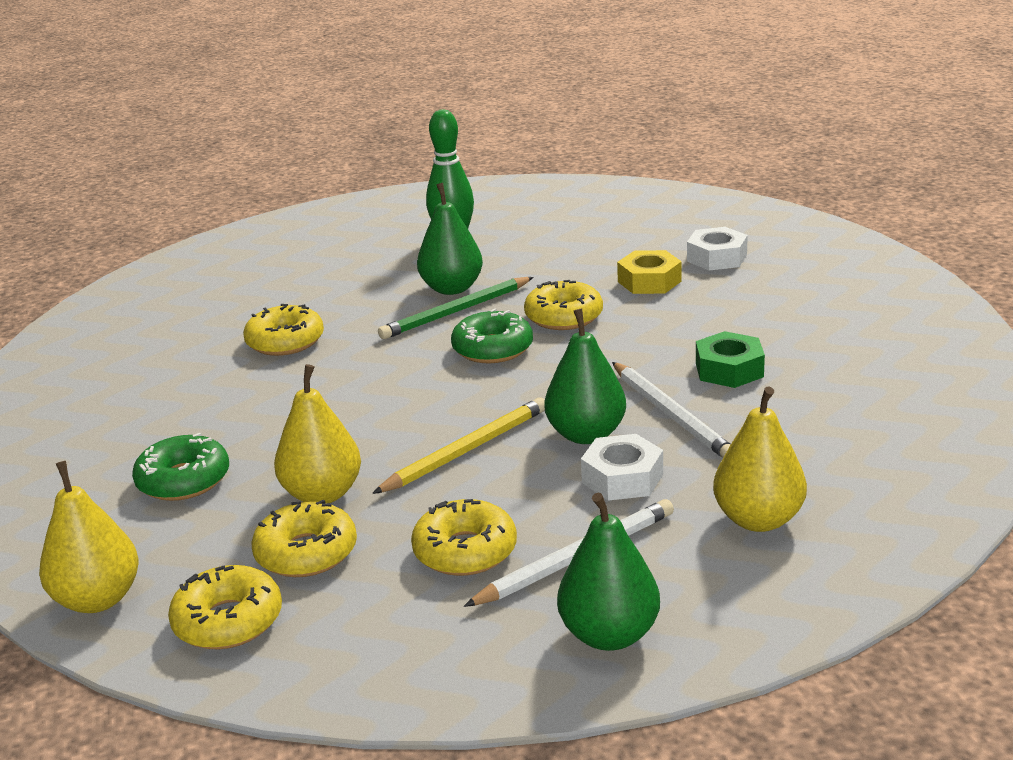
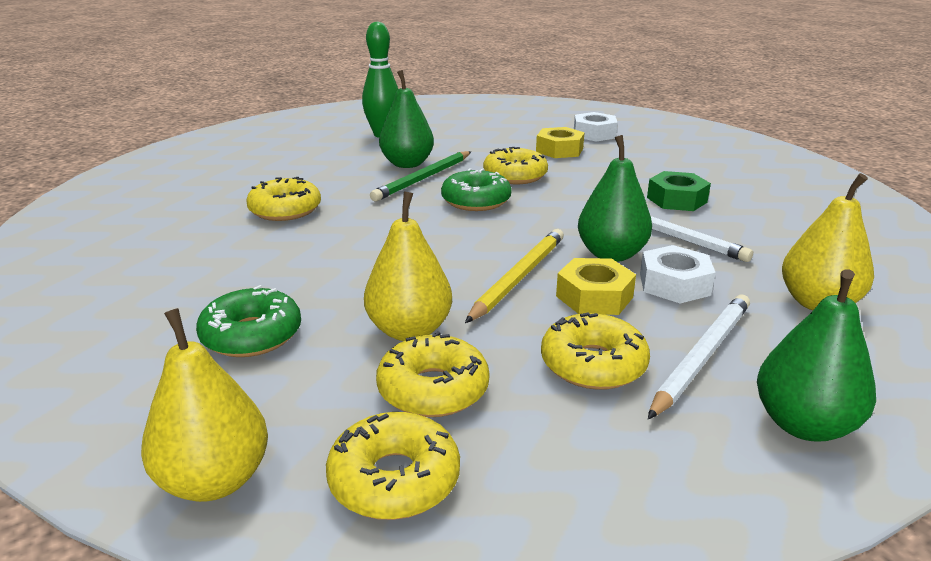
camera: 20 degrees left, 0 degrees up
none -> yellow nut [556,258,636,315]

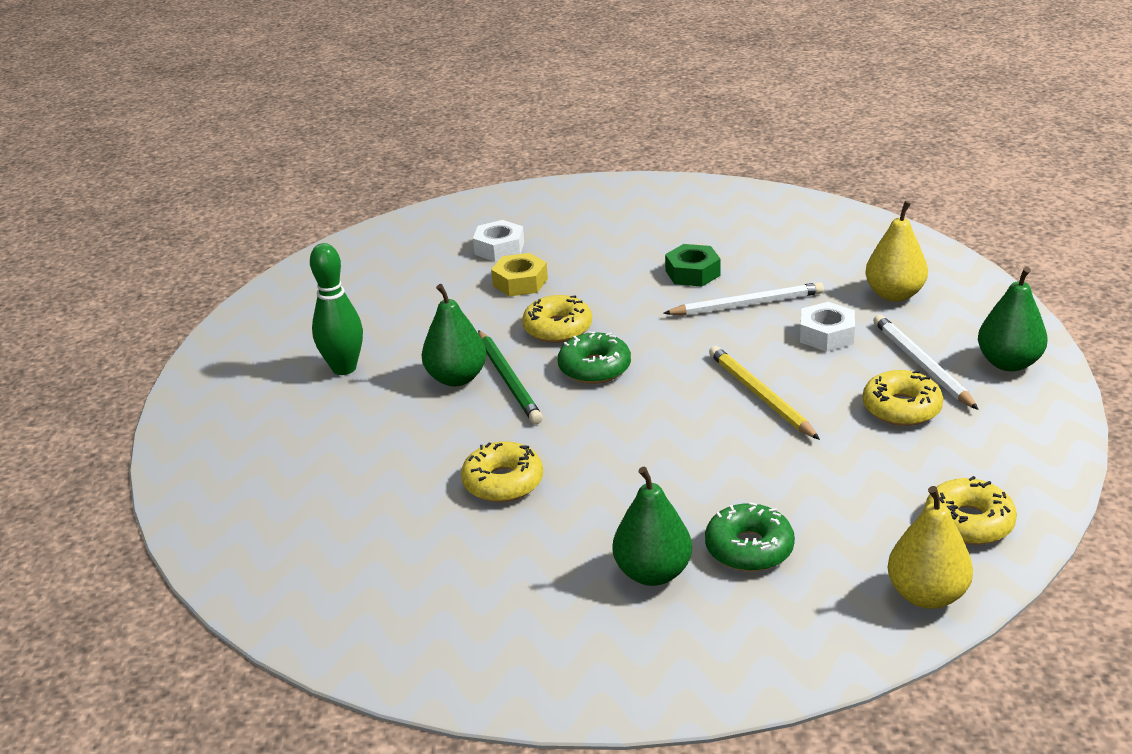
camera: 55 degrees left, 5 degrees up
yellow pear [364,191,452,341] -> none
yellow donut [376,332,490,417] -> none
yellow nut [556,258,636,315] -> none
green pear [578,135,652,262] -> green pear moved to [613,467,692,586]

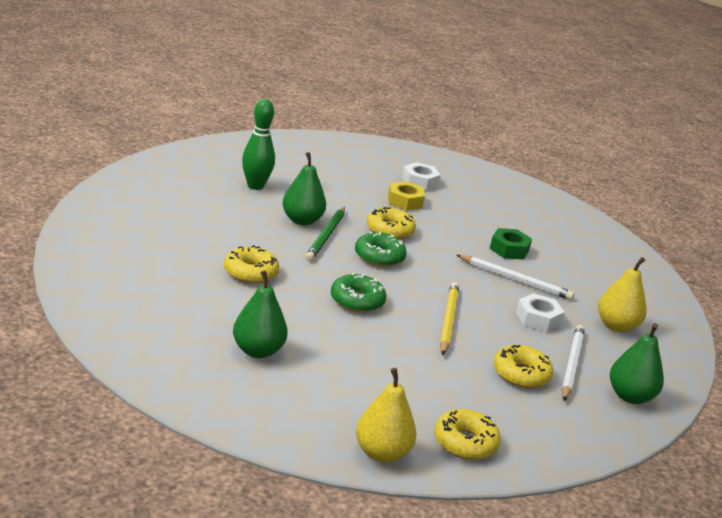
camera: 30 degrees right, 5 degrees down
green donut [705,502,795,572] -> green donut moved to [331,272,386,313]

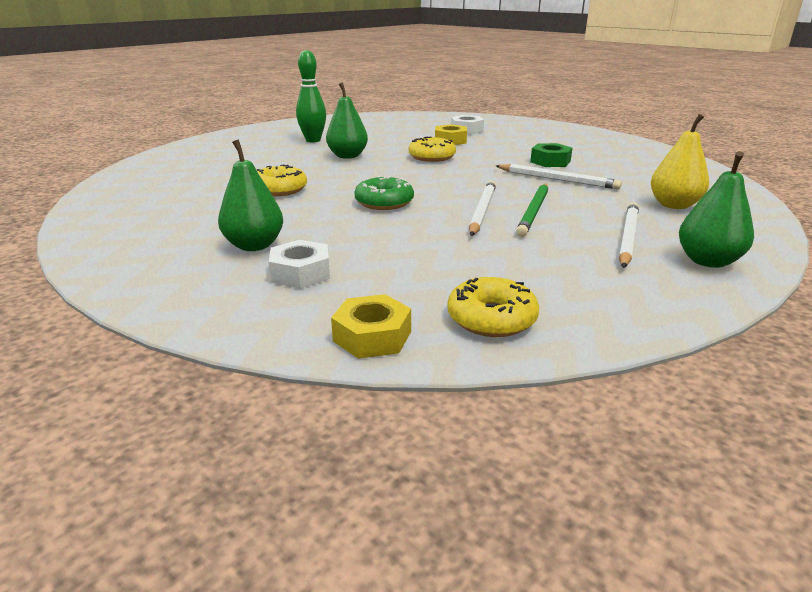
camera: 10 degrees right, 0 degrees up
green pencil [305,207,345,261] -> green pencil moved to [516,183,548,237]
green donut [355,231,406,267] -> none
yellow pear [356,368,416,463] -> yellow nut [331,294,411,359]
yellow pencil [440,282,459,355] -> white pencil [469,181,496,236]
yellow donut [494,345,554,388] -> none
white nut [516,293,564,332] -> white nut moved to [269,240,330,289]

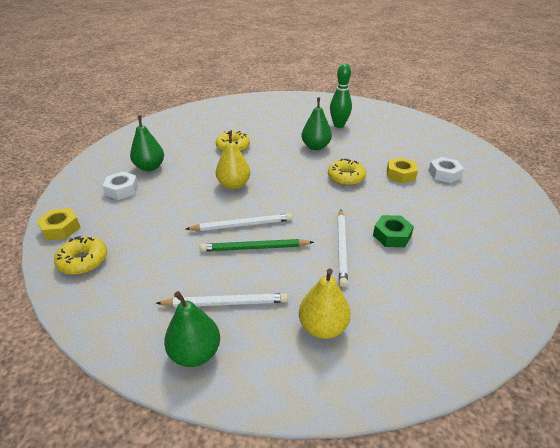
camera: 65 degrees right, 10 degrees up
green donut [355,176,414,210] -> yellow pear [216,131,250,190]

